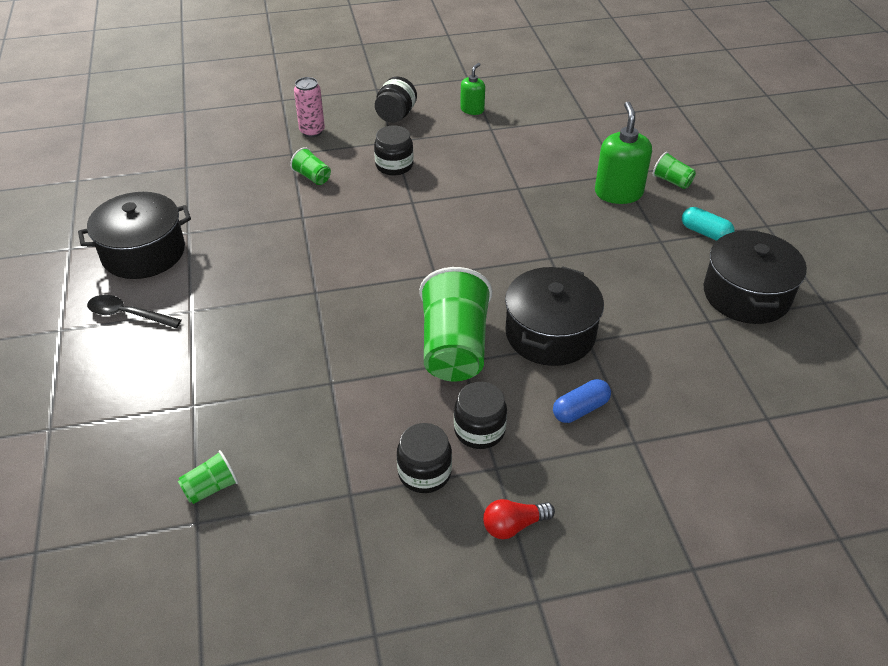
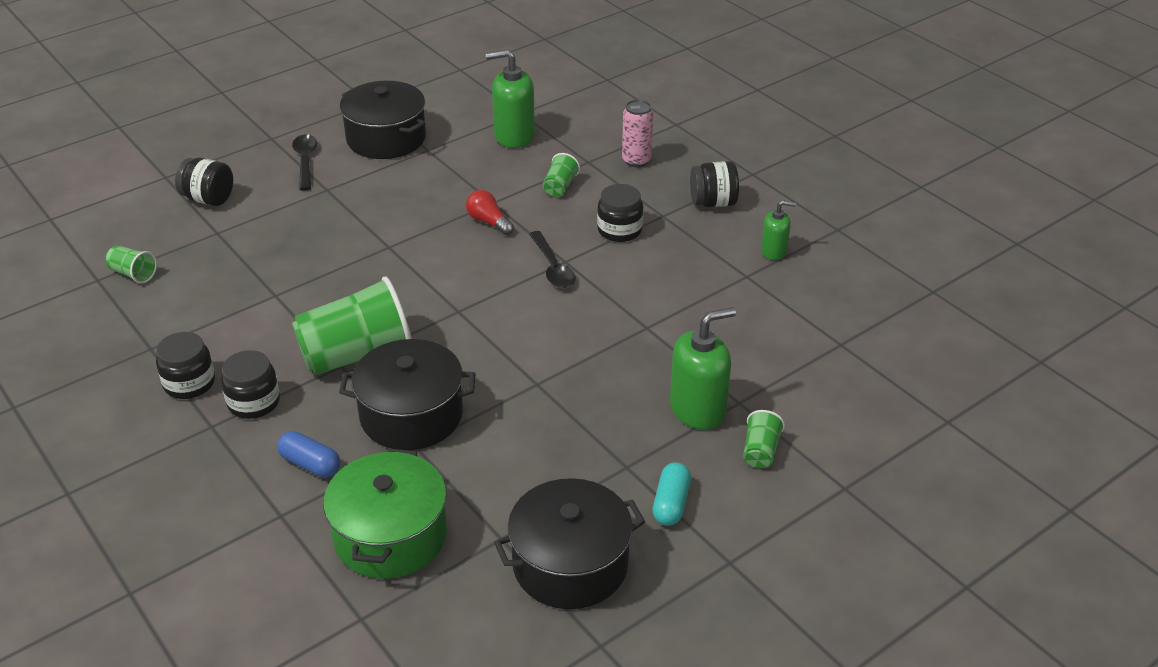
camera: 65 degrees right, 5 degrees down
red light bulb [483,499,555,539] -> red light bulb moved to [466,190,514,235]
none -> black jar [175,158,233,206]
none -> green pot [323,448,447,579]
none -> green soap dispenser [486,49,535,148]
none -> black spoon [529,231,576,288]

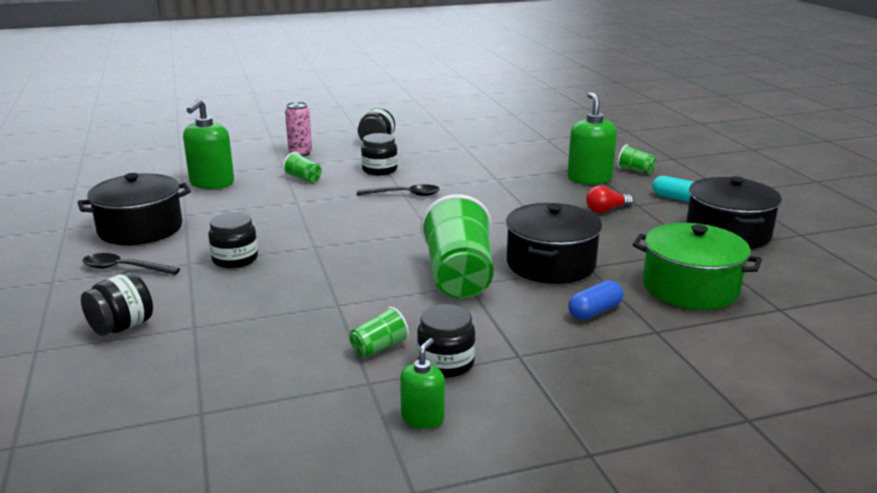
camera: 70 degrees left, 15 degrees down
green cup [106,245,157,284] -> green cup moved to [350,307,409,358]
black jar [221,350,280,419] -> black jar moved to [208,212,258,268]
red light bulb [466,190,514,235] -> red light bulb moved to [586,185,633,213]
green soap dispenser [761,200,796,260] -> green soap dispenser moved to [400,338,445,429]

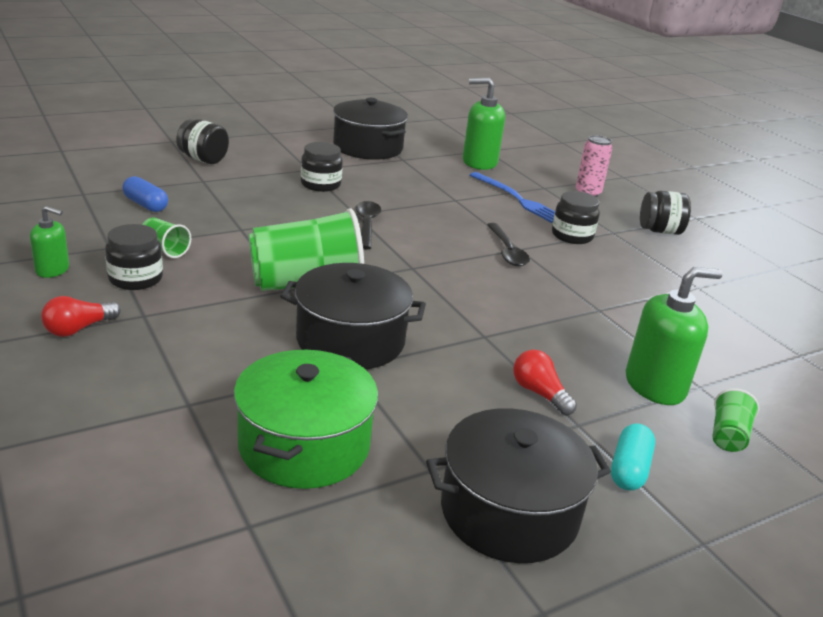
camera: 75 degrees right, 5 degrees up
black spoon [83,253,180,275] -> black spoon moved to [356,201,381,249]
green cup [283,152,321,183] -> blue fork [470,172,555,223]
blue capsule [568,280,623,320] -> blue capsule moved to [122,176,168,212]
none -> red light bulb [41,296,121,337]

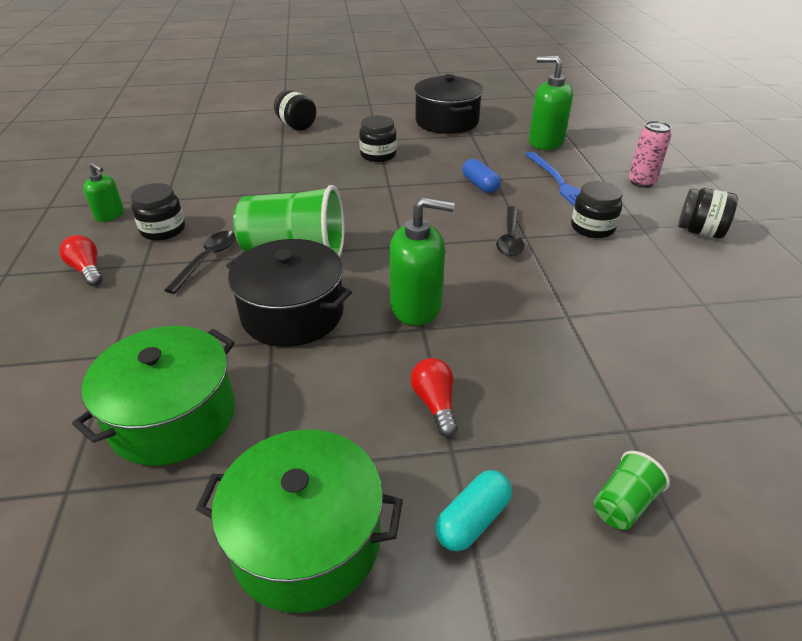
camera: 25 degrees right, 10 degrees up
red light bulb [41,296,121,337] -> red light bulb turned 75 degrees clockwise [60,235,102,286]
blue capsule [122,176,168,212] -> blue capsule moved to [462,159,501,193]
green cup [142,217,191,258] -> none
black spoon [356,201,381,249] -> black spoon moved to [164,231,236,294]
black pot [426,408,611,563] -> green pot [196,429,403,613]
green soap dispenser [626,267,723,405] -> green soap dispenser moved to [389,197,455,325]

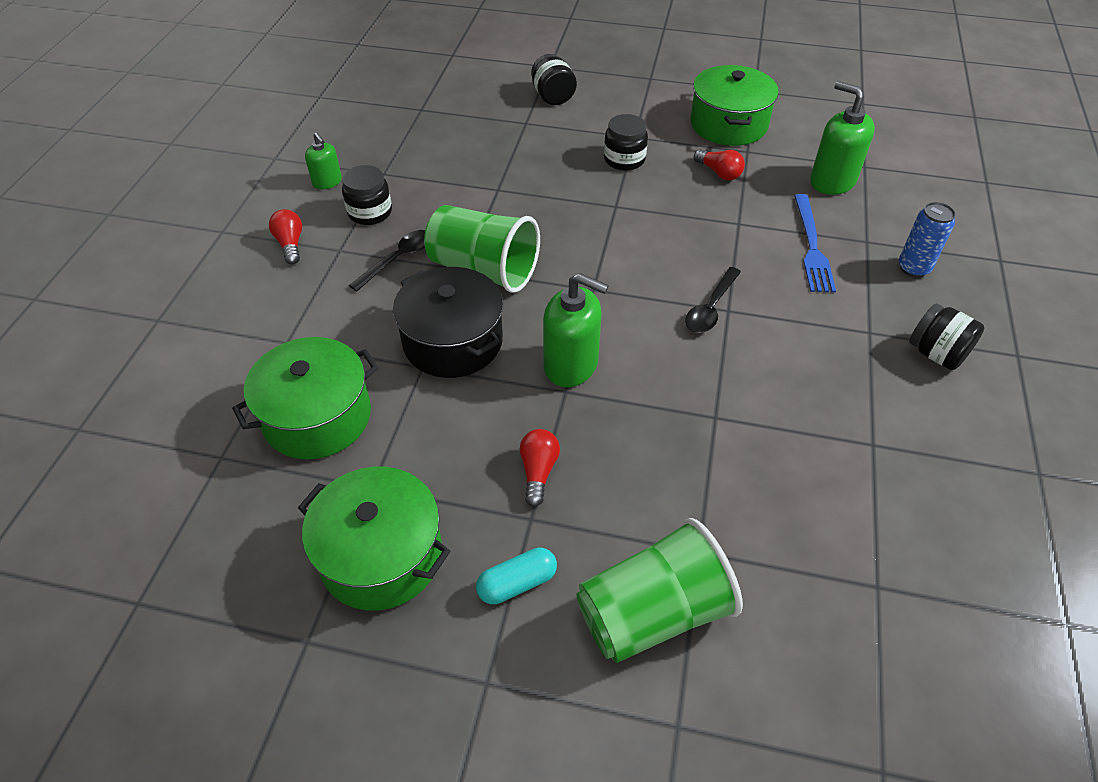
camera: 20 degrees right, 10 degrees up
black pot [414,74,483,134] -> green pot [690,65,778,146]
blue capsule [462,159,501,193] -> none
black jar [571,181,623,238] -> none
green cup [594,451,670,530] -> green cup [576,518,743,663], size x2.22
pink can [629,121,671,188] -> blue can [899,202,956,277]
none -> red light bulb [694,149,745,180]

